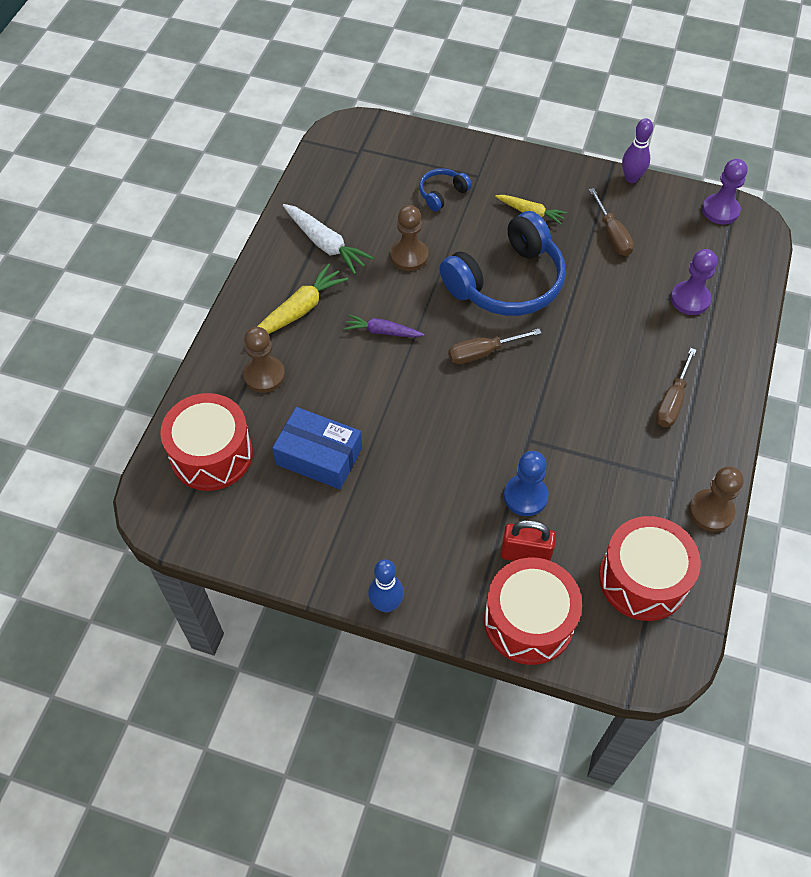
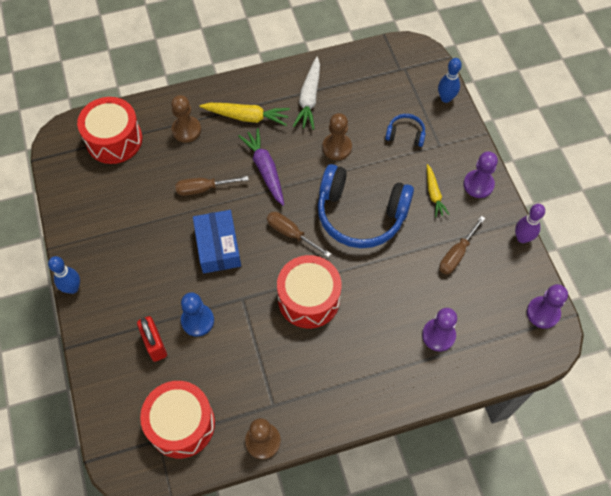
camera: 55 degrees right, 5 degrees up
blue box [272,407,362,489] -> blue box moved to [193,210,241,273]
purple carrot [344,314,424,337] -> purple carrot [238,128,284,206], size x1.55
red drum [484,557,582,665] -> red drum moved to [277,255,342,328]
brown screwdriver [656,348,696,427] -> brown screwdriver moved to [175,176,249,196]
none -> blue bowling pin [438,58,462,103]
none -> purple pawn [464,151,498,198]

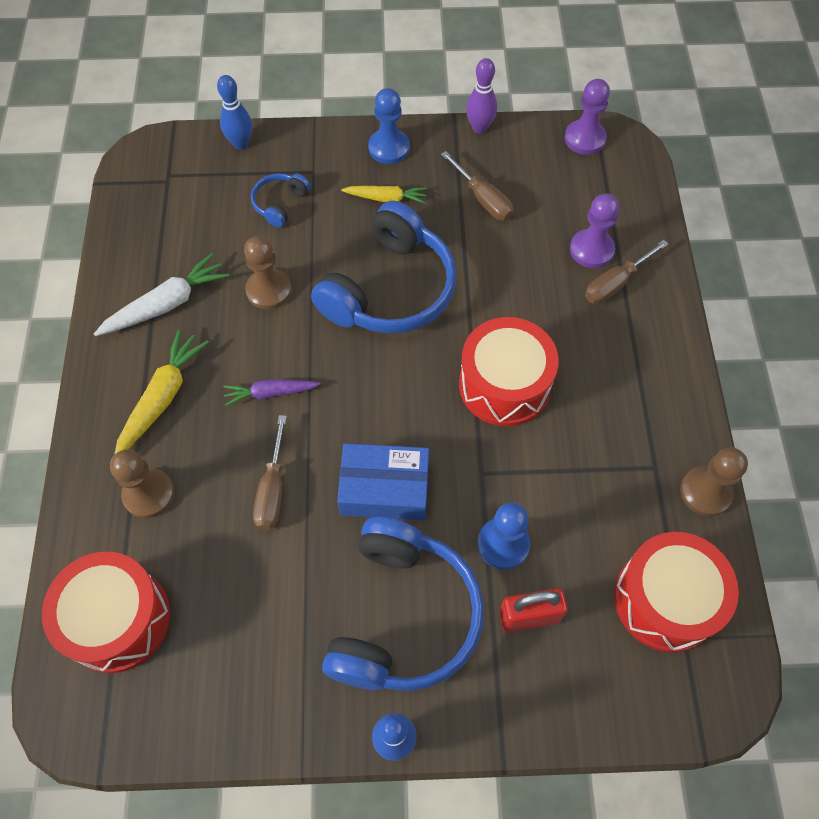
camera: 75 degrees left, 0 degrees up
purple carrot [238,128,284,206] -> purple carrot [223,379,321,406], size x0.64
brown screwdriver [267,212,331,257] -> brown screwdriver moved to [585,240,668,304]
white carrot [293,57,320,130] -> white carrot turned 60 degrees counterclockwise [94,253,229,336]
purple pawn [464,151,498,198] -> blue pawn [368,88,410,164]
none -> blue headphones [322,517,484,691]

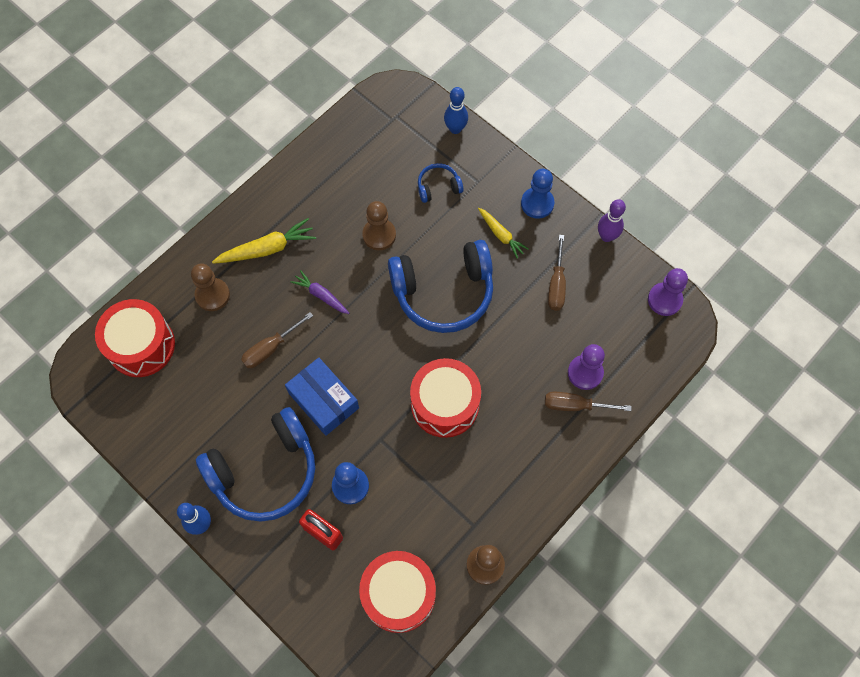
camera: 45 degrees right, 5 degrees up
white carrot [94,253,229,336] -> none

